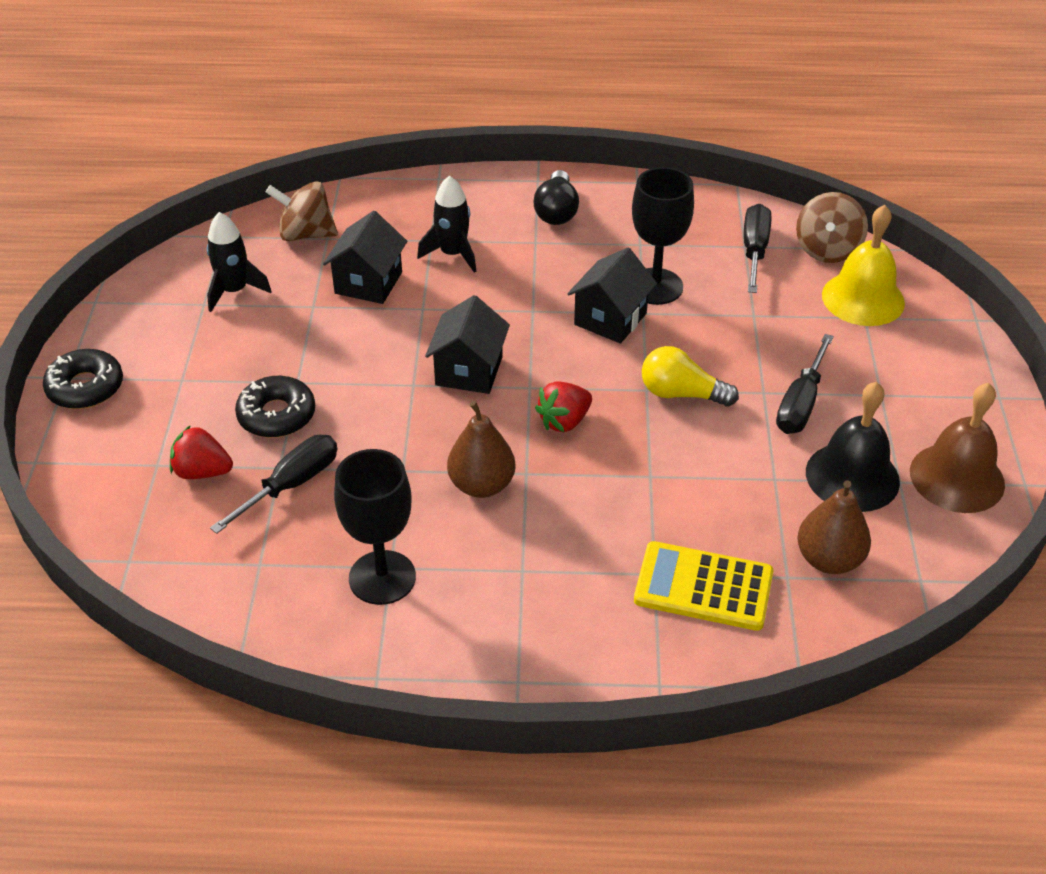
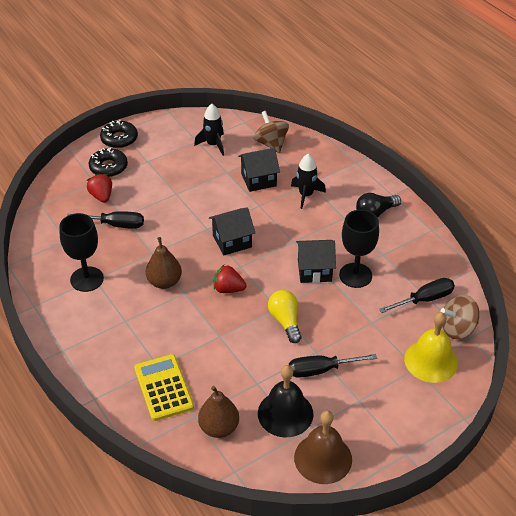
camera: 55 degrees right, 0 degrees up
black donut [235,376,315,438] -> black donut moved to [89,148,128,177]

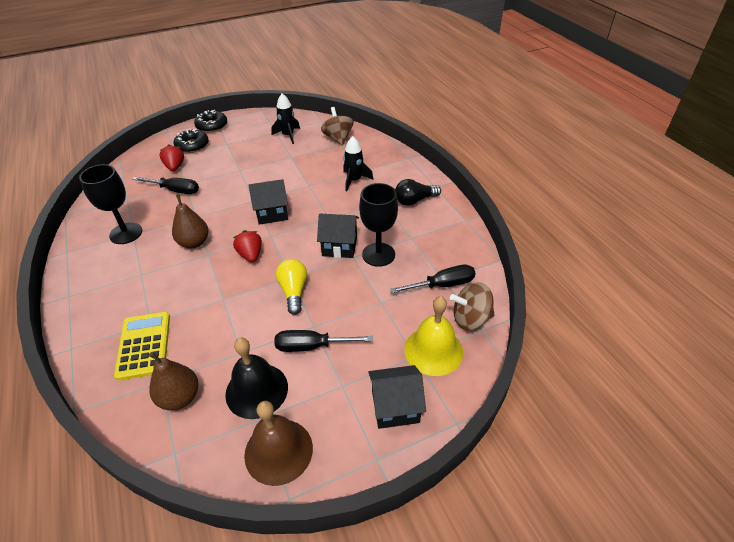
camera: 10 degrees right, 0 degrees up
red strawberry [213,265,247,293] -> red strawberry turned 45 degrees clockwise [233,230,262,263]
black house [238,148,280,192] -> black house moved to [368,365,426,429]

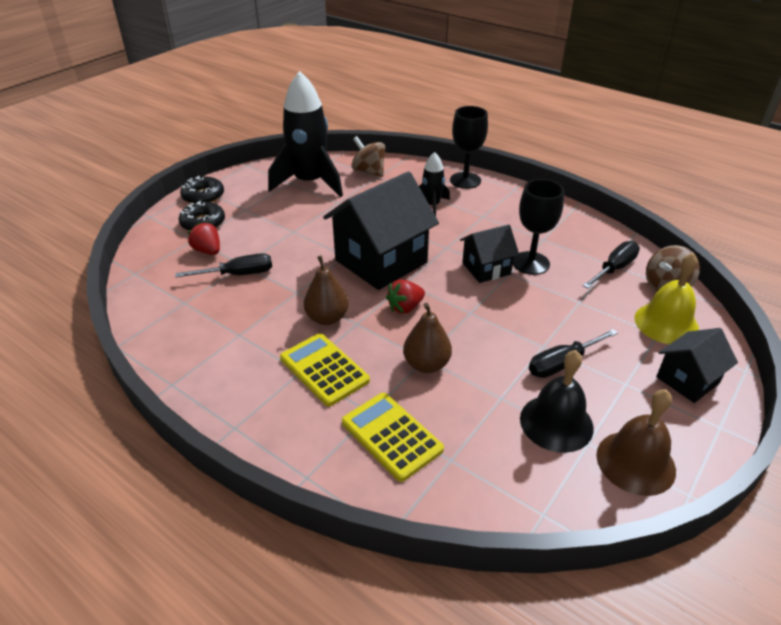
camera: 30 degrees left, 5 degrees down
black goblet [79,164,142,244] -> black goblet moved to [450,106,488,189]
brown pear [149,352,199,410] -> brown pear moved to [403,303,452,373]
red strawberry [233,230,262,263] -> red strawberry turned 75 degrees counterclockwise [386,279,425,314]
black house [249,179,288,225] -> black house [323,171,439,290], size x1.86
black rocket [271,93,300,144] -> black rocket [268,71,343,197], size x2.01
yellow light bulb [276,259,307,315] -> none
black light bulb [395,179,441,206] -> none
none -> yellow calculator [280,333,370,406]

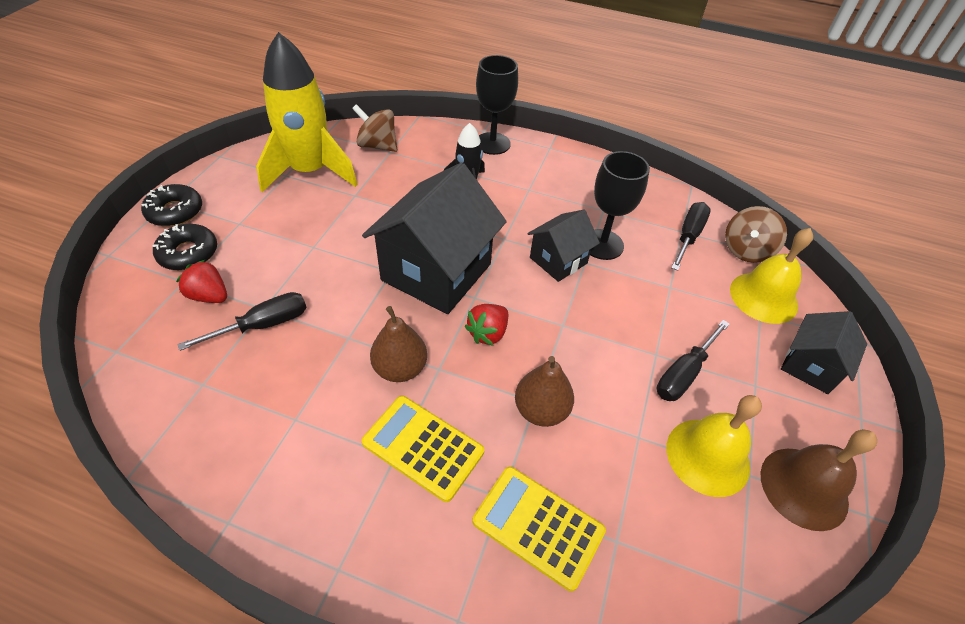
camera: 20 degrees left, 10 degrees up
black rocket [268,71,343,197] -> yellow rocket [256,32,358,192]
black bell [520,350,594,453] -> yellow bell [666,395,762,497]

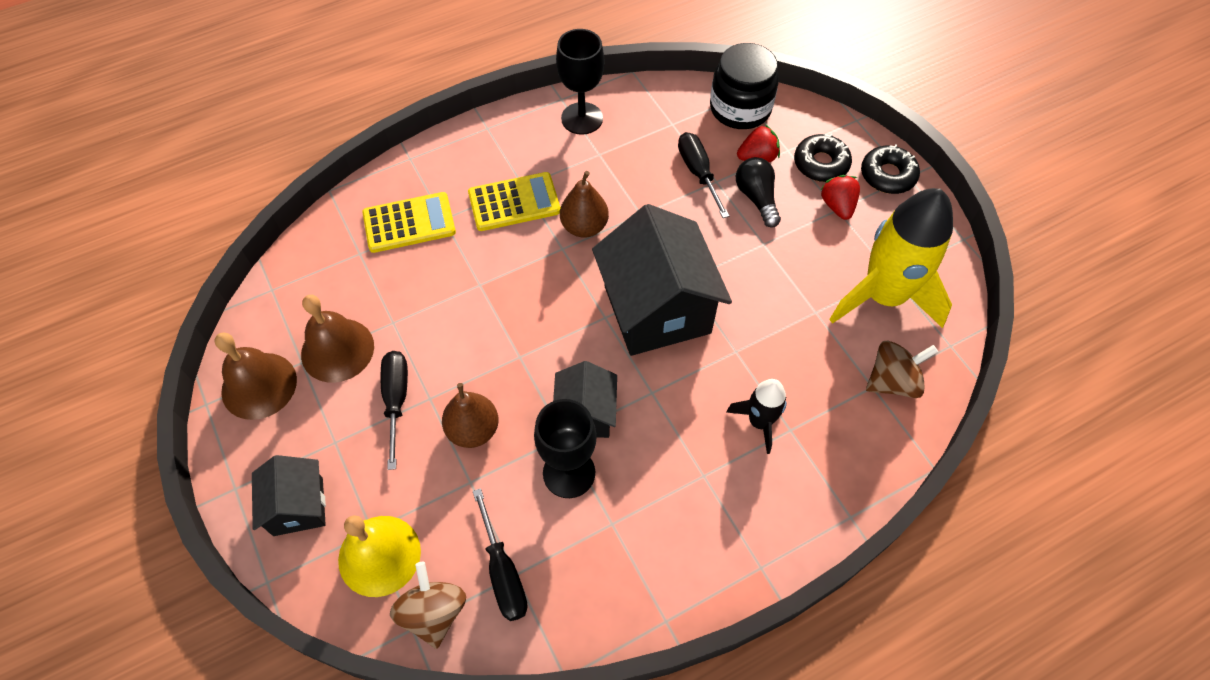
camera: 135 degrees right, 10 degrees up
black screwdriver [177,292,307,351] -> black screwdriver turned 150 degrees clockwise [678,132,729,218]
red strawberry [464,304,508,346] -> red strawberry moved to [820,175,860,220]
black goblet [476,55,518,155] -> black goblet moved to [556,29,604,135]
brown pear [515,356,574,427] -> brown pear moved to [442,383,499,448]
yellow bell [666,395,762,497] -> brown bell [301,295,374,383]
none -> black jar [710,43,779,129]
none -> black light bulb [736,157,781,228]

